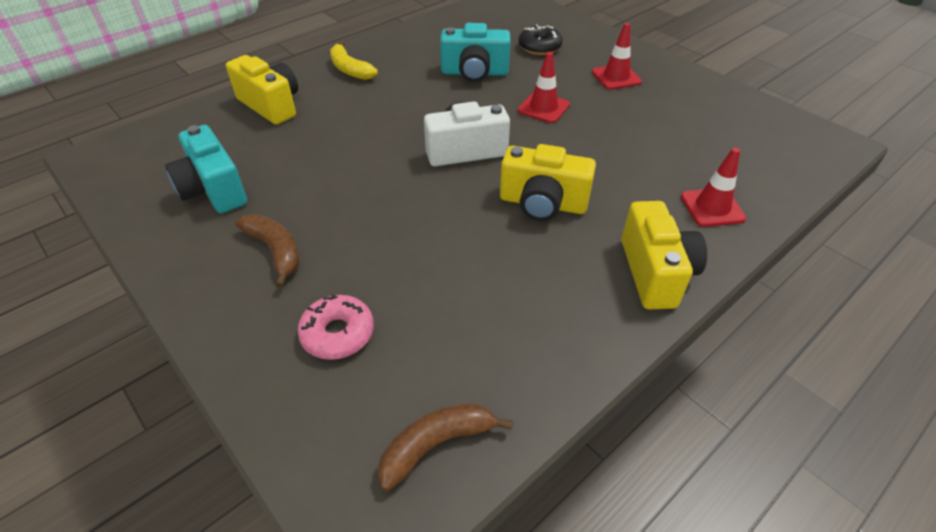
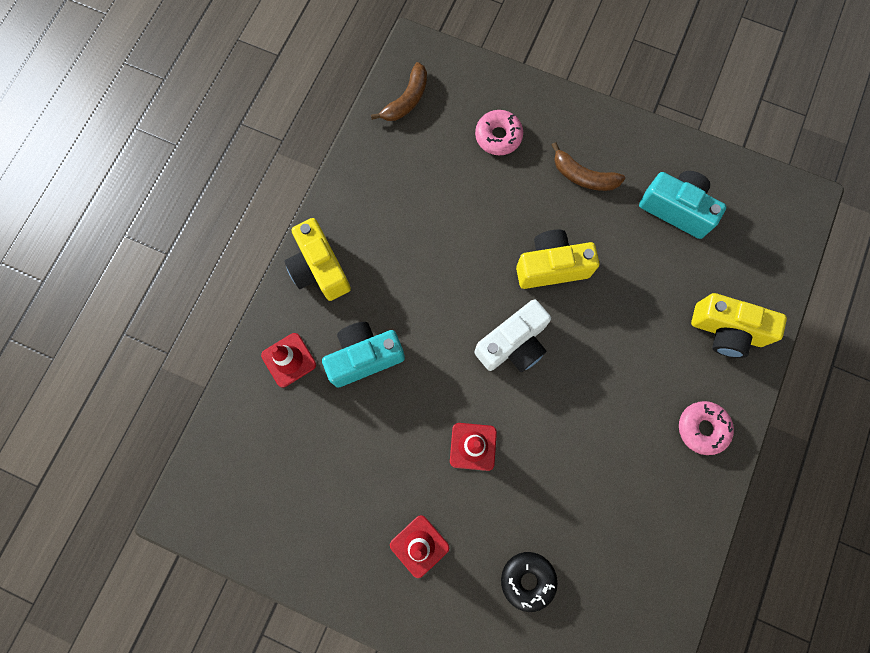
camera: 155 degrees right, 30 degrees up
yellow banana [330,41,378,80] -> pink donut [679,401,734,455]
turquoise camera [440,23,510,82] -> turquoise camera moved to [322,322,405,388]
yellow camera [500,144,596,221] -> yellow camera moved to [516,230,599,289]

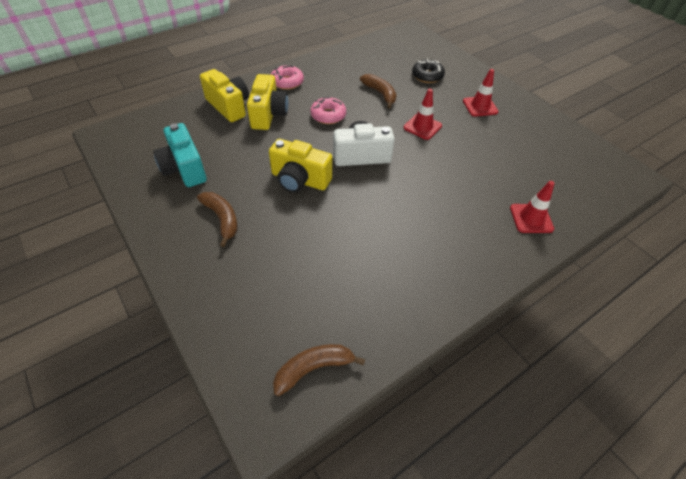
camera: 150 degrees left, 25 degrees down
yellow camera [284,218,351,301] -> yellow camera moved to [247,74,288,130]
turquoise camera [322,322,405,388] -> none
pink donut [475,110,523,155] -> pink donut moved to [310,96,346,124]
none -> brown banana [360,74,396,108]

